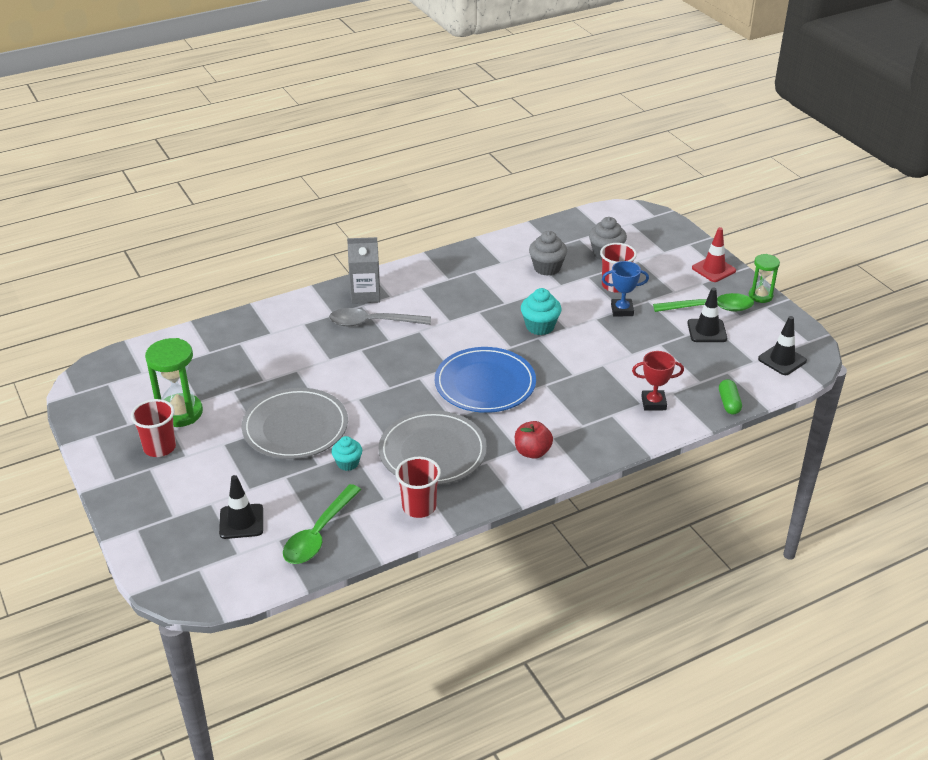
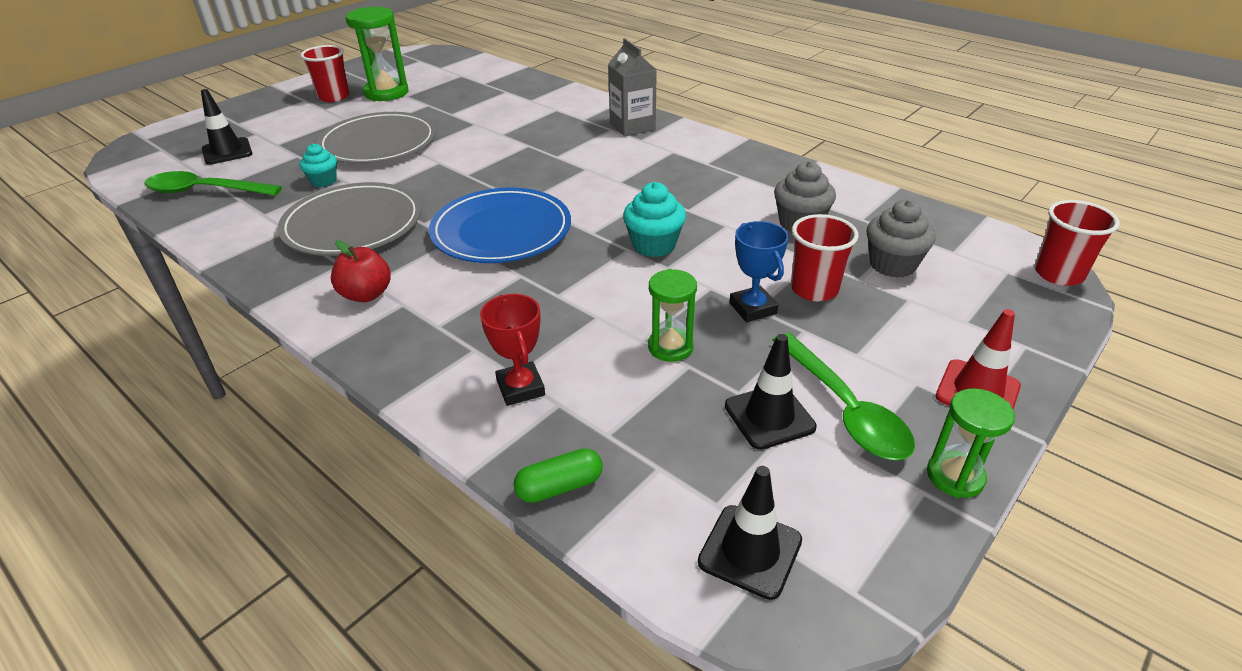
camera: 70 degrees right, 0 degrees up
grey spoon [329,308,431,327] -> none
red cup [396,457,441,518] -> red cup moved to [1035,200,1120,286]
none -> green hourglass [648,269,697,362]

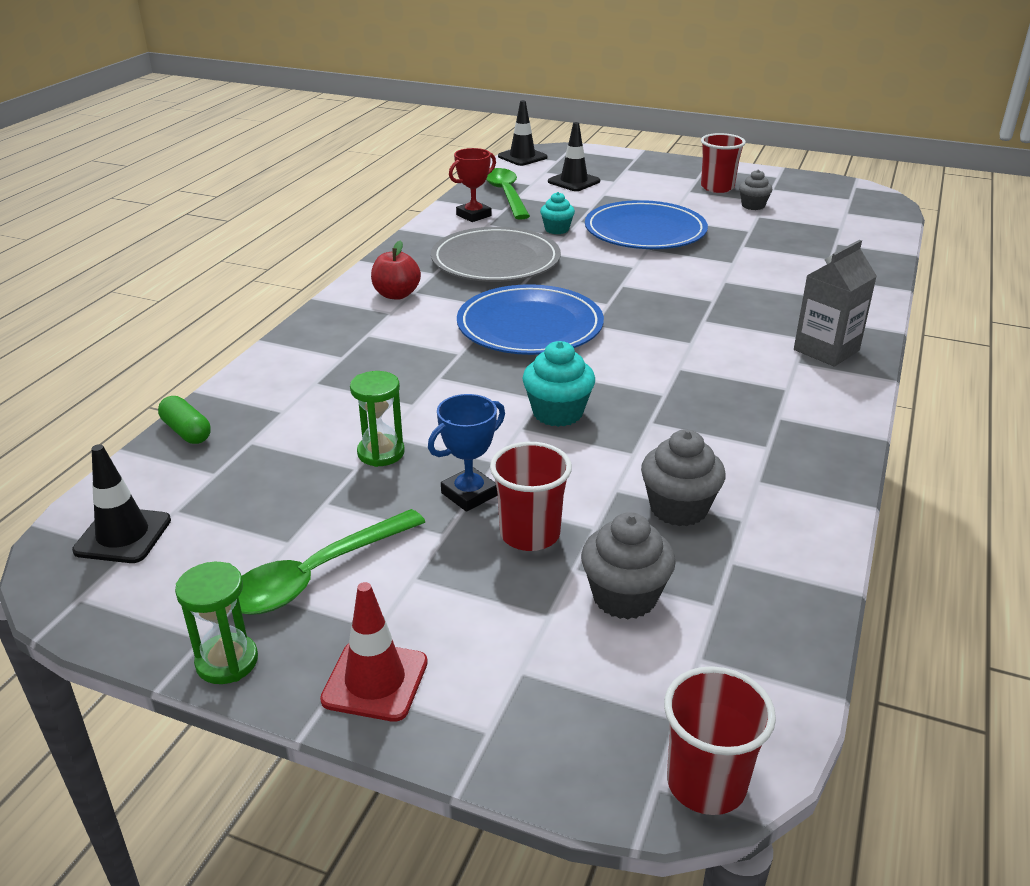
camera: 70 degrees right, 5 degrees down
grey plate [316,112,436,164] -> blue plate [585,200,708,249]
green hourglass [346,7,409,101] -> grey cupcake [739,170,772,210]
red trophy [480,294,545,406] -> red trophy moved to [449,148,496,222]
black traffic cone [725,334,817,450] -> black traffic cone moved to [498,100,547,166]

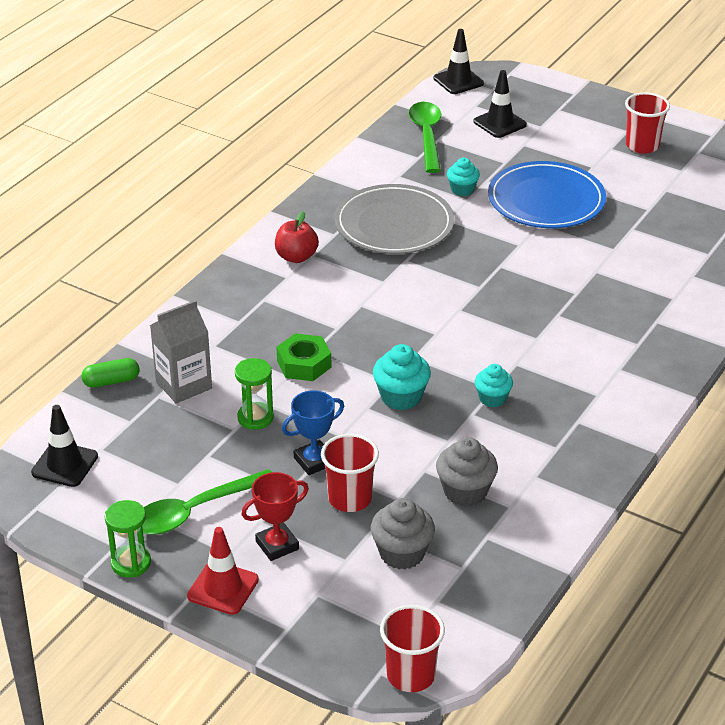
camera: 10 degrees right, 5 degrees up
green capsule [158,396,211,444] -> green capsule turned 75 degrees counterclockwise [81,358,140,388]
red trophy [449,148,496,222] -> red trophy moved to [241,472,309,561]
blue plate [457,284,604,355] -> none
grey cupcake [739,170,772,210] -> none
grey carton [794,240,877,367] -> grey carton moved to [150,300,212,403]
none -> green nut [277,333,331,381]
none -> turquoise cupcake [475,364,513,407]

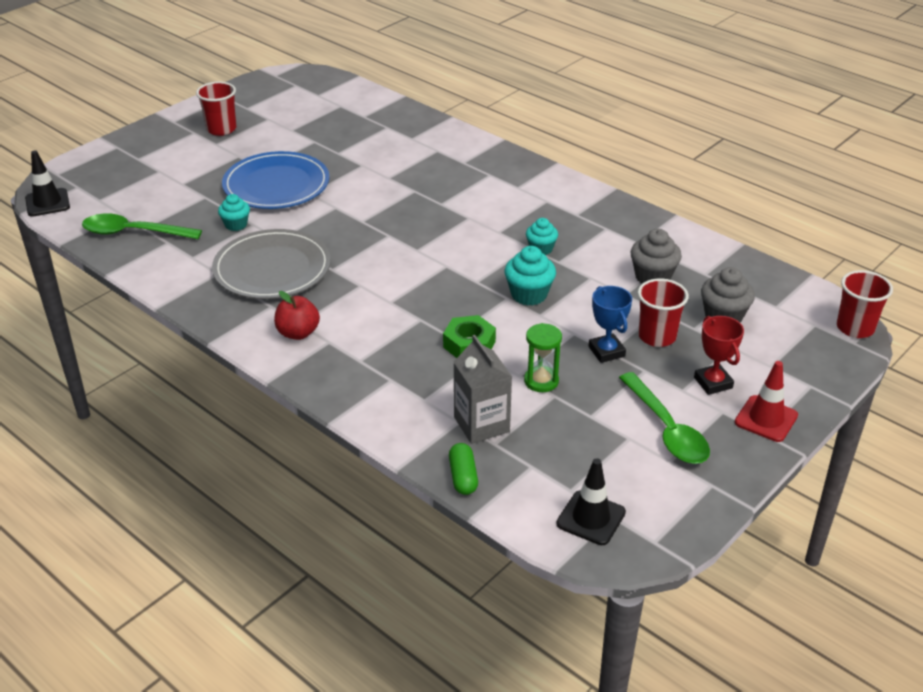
camera: 80 degrees left, 0 degrees up
green hourglass [105,500,151,578] -> none
black traffic cone [473,70,527,138] -> none

